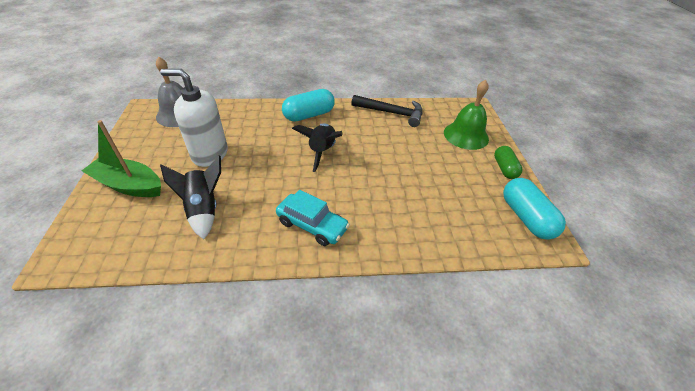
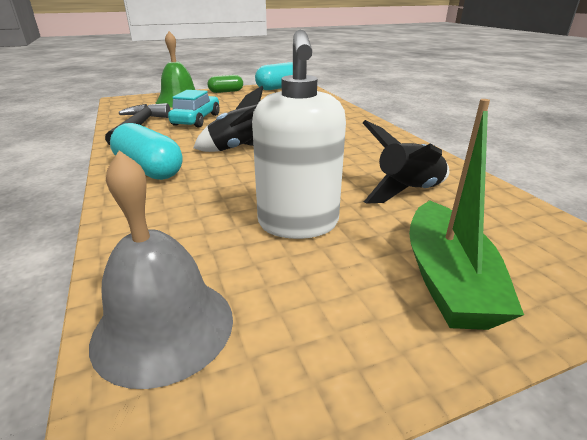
camera: 105 degrees left, 15 degrees down
turquoise car [276,190,350,246] -> turquoise car moved to [168,90,220,127]

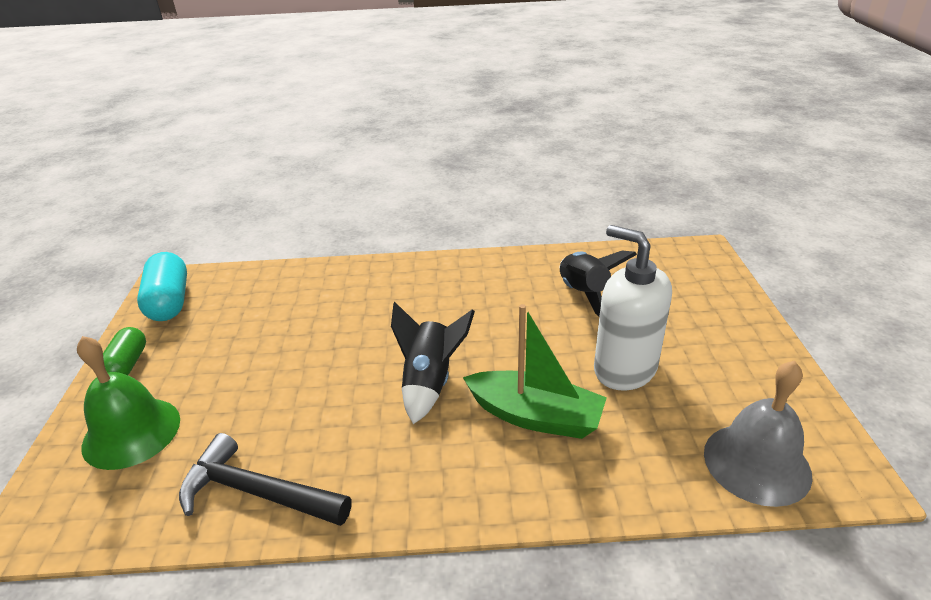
camera: 70 degrees left, 5 degrees up
turquoise capsule [110,123,183,180] -> none
turquoise car [168,90,220,127] -> none
white soap dispenser [252,29,346,239] -> white soap dispenser turned 150 degrees counterclockwise [594,225,672,391]
green boat [409,99,524,330] -> green boat moved to [463,304,607,439]

